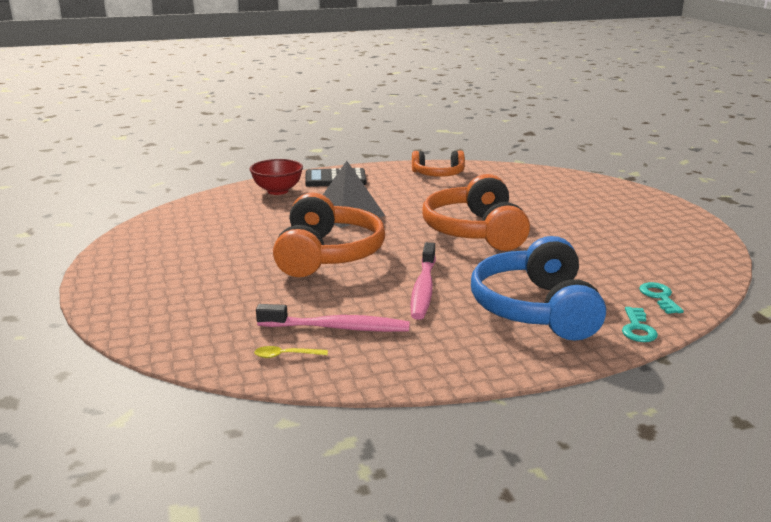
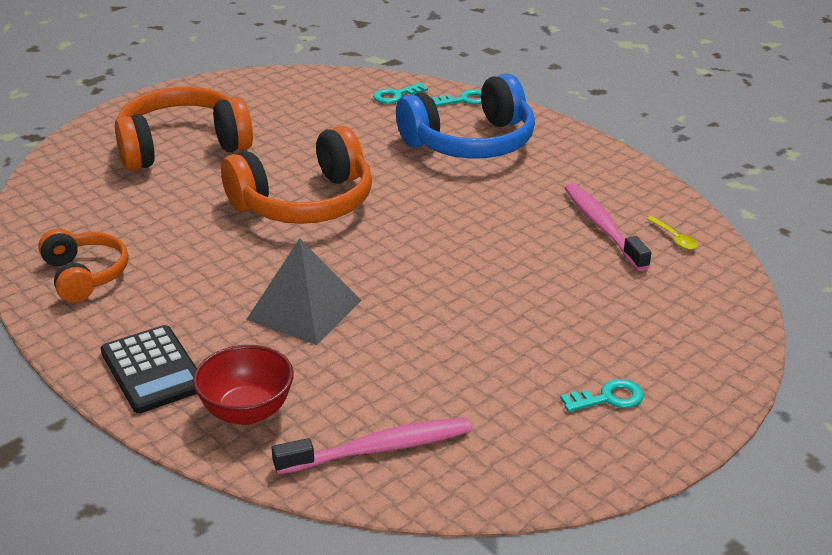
camera: 115 degrees left, 10 degrees up
orange headphones [273,193,385,277] -> orange headphones moved to [115,87,253,171]
pink toothbrush [411,242,436,320] -> pink toothbrush moved to [272,418,471,475]
none -> turquoise key [560,379,643,412]

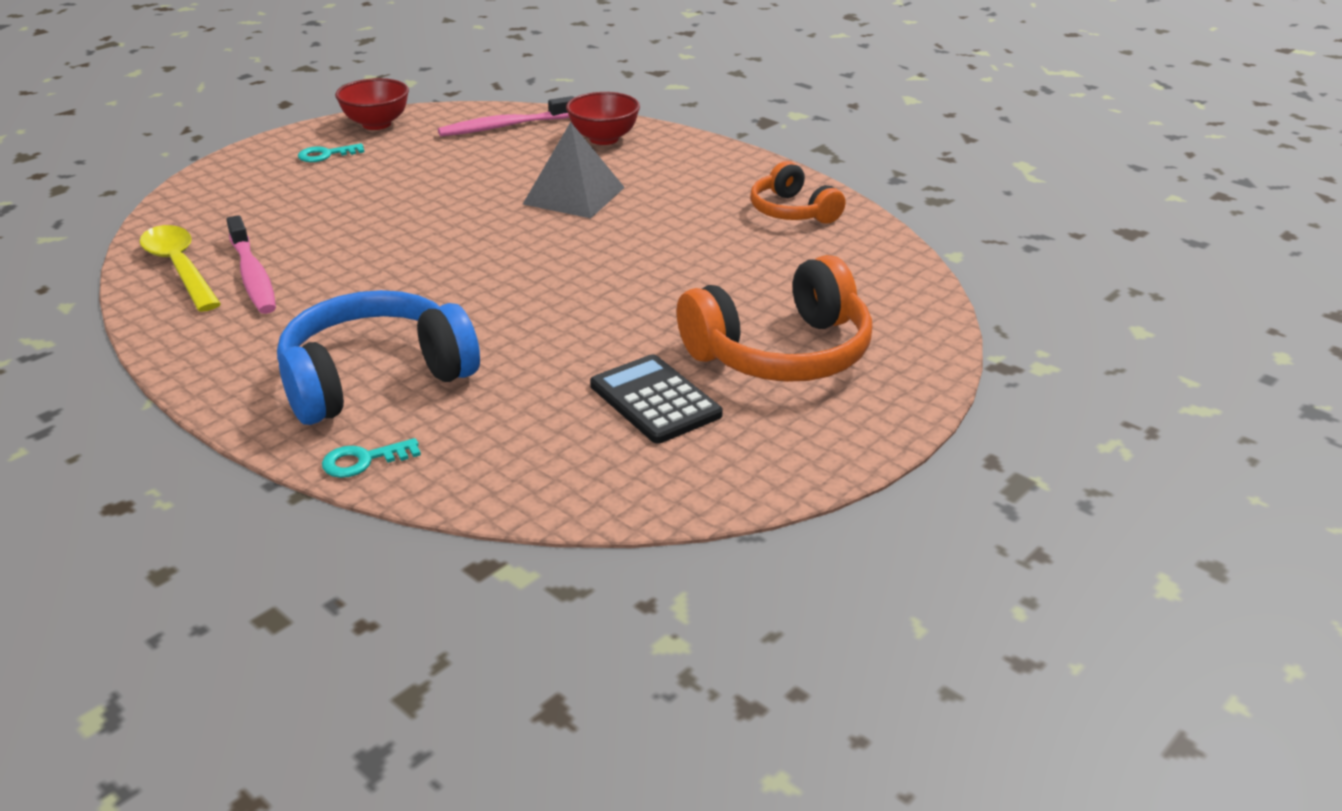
camera: 175 degrees right, 0 degrees up
black calculator [101,325,197,413] -> black calculator moved to [590,354,723,444]
orange headphones [221,126,372,224] -> none
turquoise key [373,83,428,104] -> none
yellow spoon [646,216,698,250] -> yellow spoon [139,225,221,312], size x2.26
none -> red bowl [335,78,409,130]

